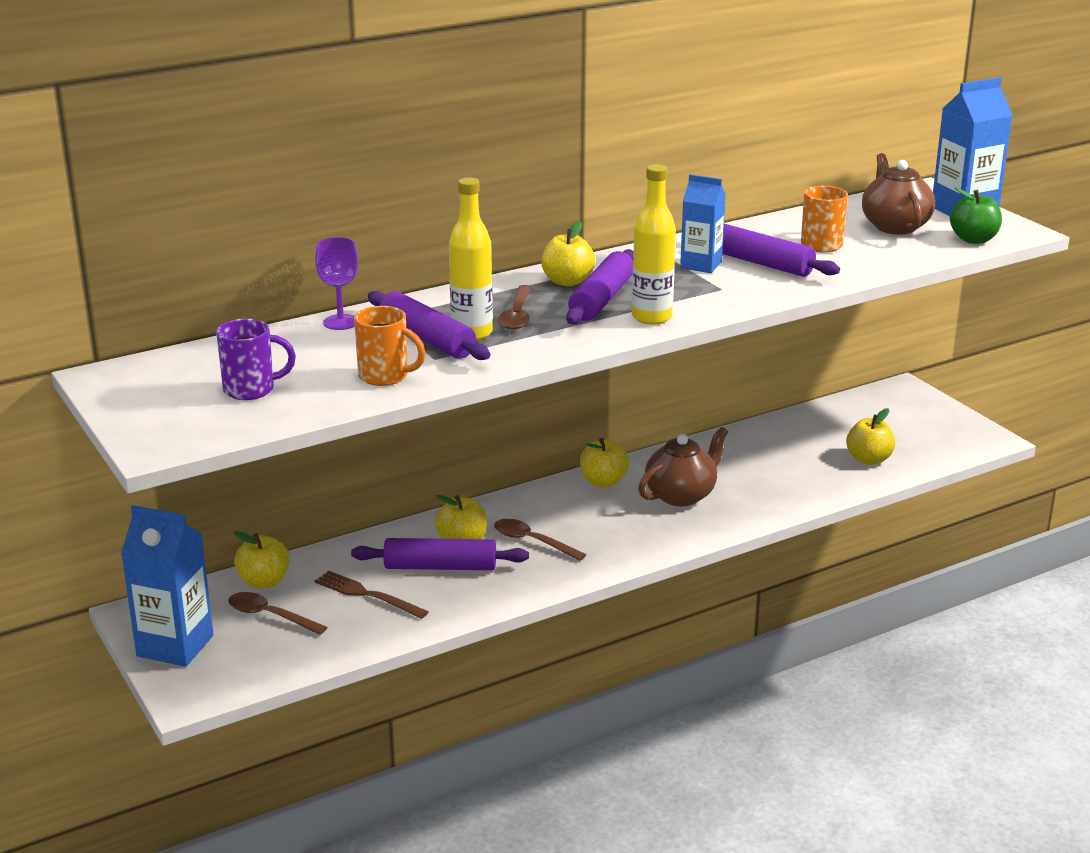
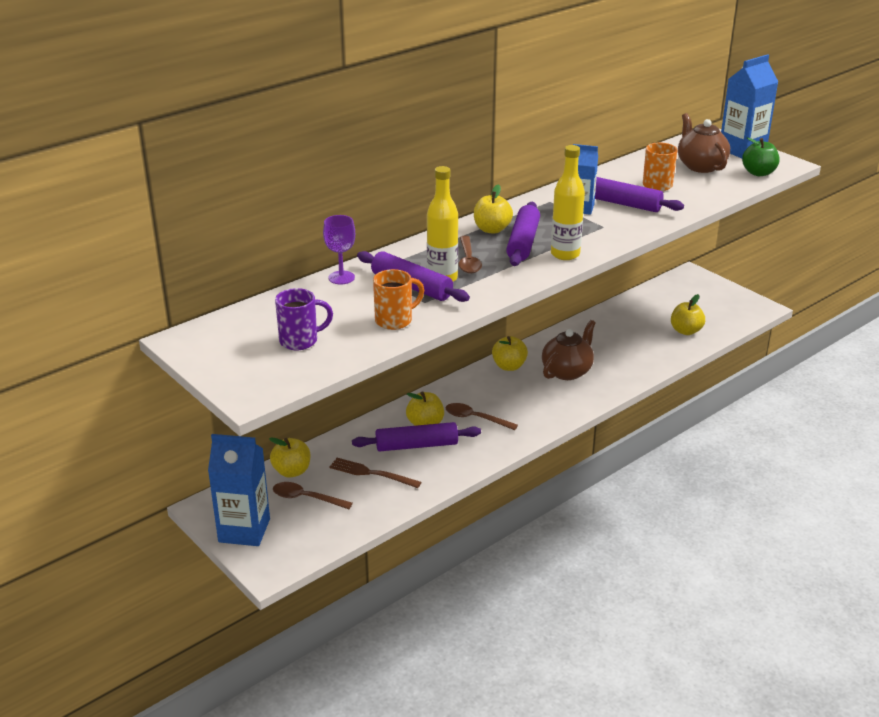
camera: 10 degrees left, 5 degrees up
orange mug [354,306,426,386] -> orange mug turned 45 degrees counterclockwise [373,269,424,330]

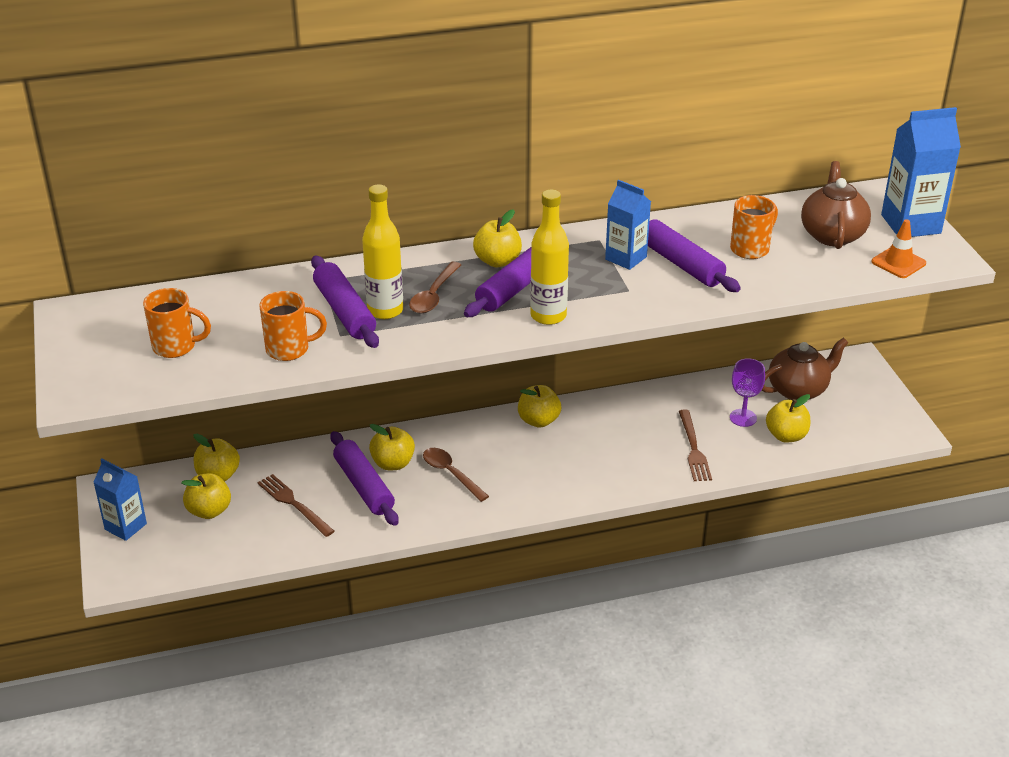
camera: 25 degrees right, 5 degrees up
blue carton [208,434,270,546] -> blue carton [93,458,147,541], size x0.64
brown spoon [273,482,353,509] -> yellow apple [182,473,231,519]
purple mug [275,288,333,350] -> orange mug [143,288,211,358]
purple goblet [323,215,355,284] -> purple goblet moved to [730,358,765,427]
purple rolling pin [352,422,481,451] -> purple rolling pin turned 45 degrees clockwise [330,431,399,526]
brown teapot [542,320,596,380] -> brown teapot moved to [762,338,848,400]
green apple [742,137,780,176] -> orange traffic cone [871,219,926,278]
none -> brown fork [679,409,712,481]

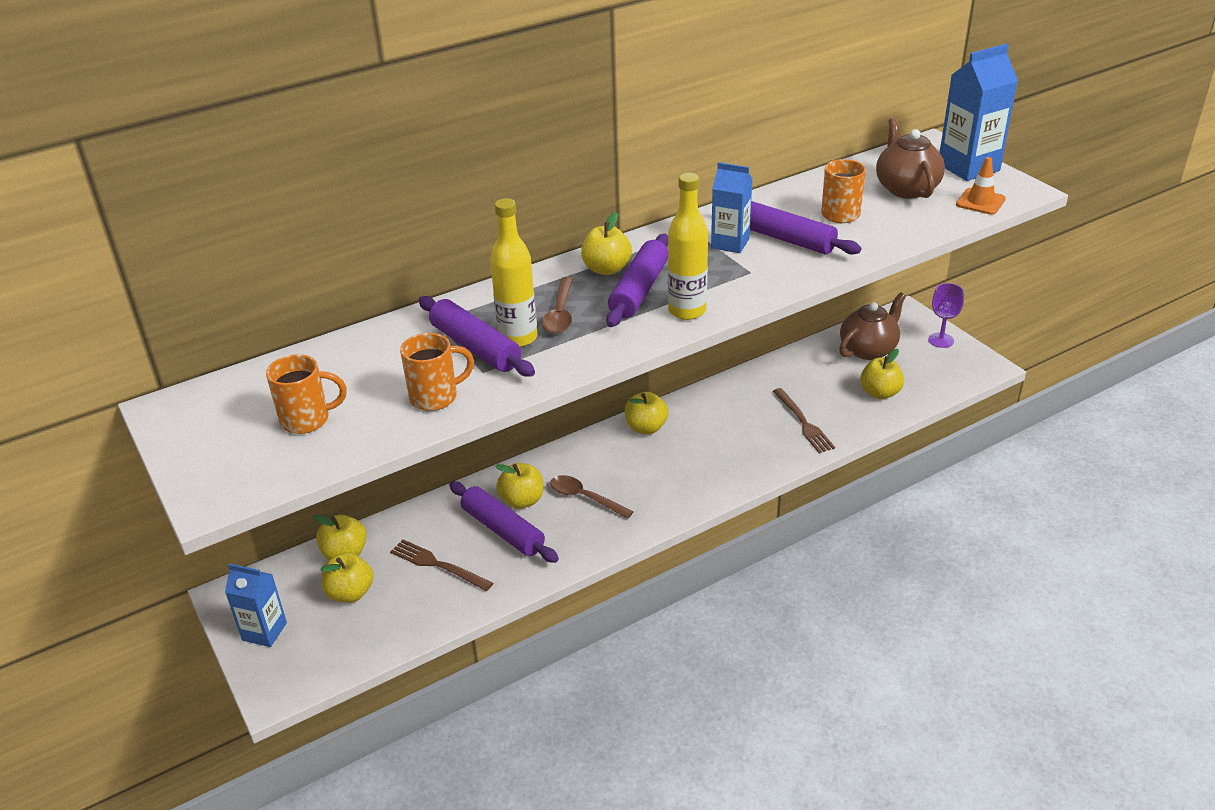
camera: 15 degrees left, 0 degrees up
purple goblet [730,358,765,427] -> purple goblet moved to [928,283,964,348]

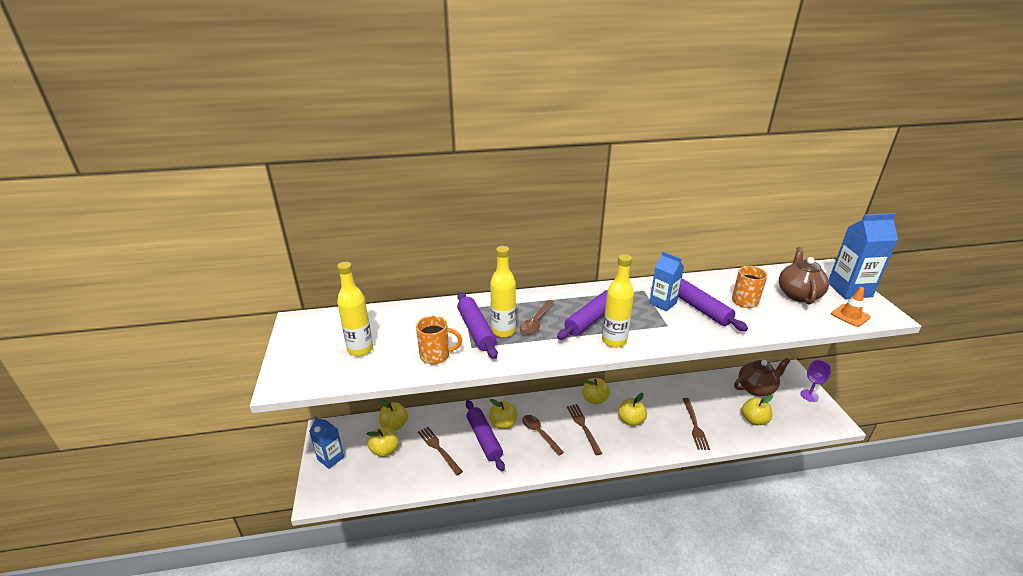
camera: 20 degrees right, 5 degrees down
orange mug [266,354,347,434] -> yellow bottle [337,262,373,356]
yellow apple [581,212,632,275] -> yellow apple moved to [618,393,647,426]
none -> brown fork [567,404,602,455]

